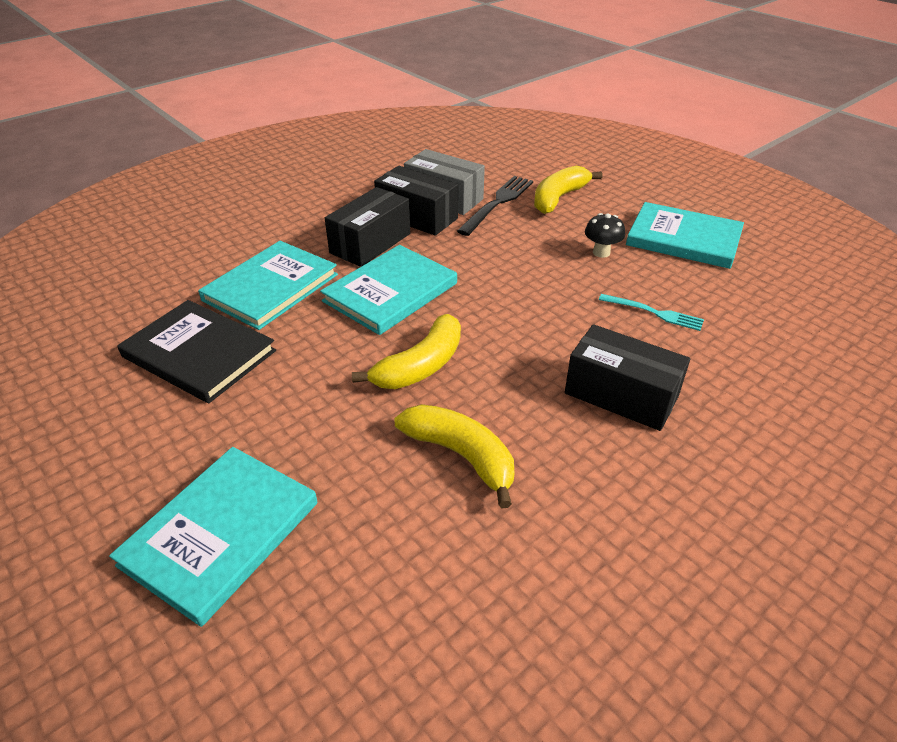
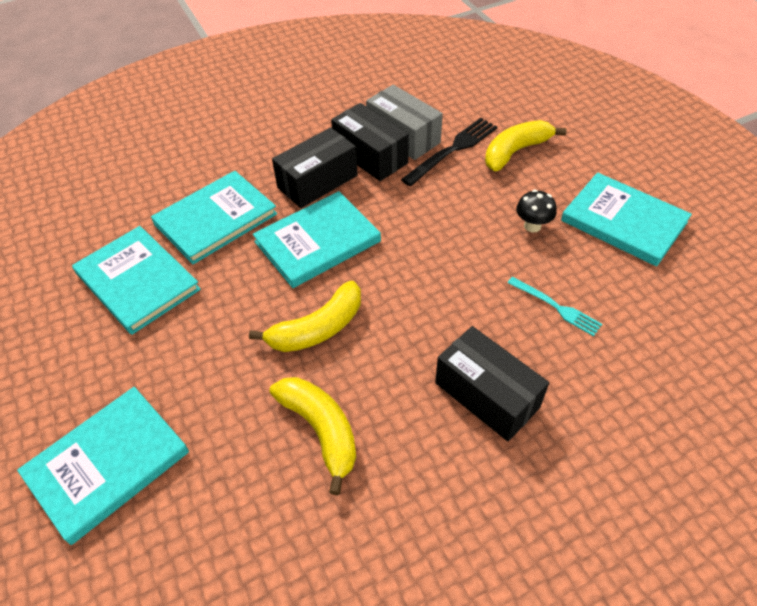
camera: 15 degrees right, 10 degrees up
black book [117,300,276,403] -> turquoise book [72,226,201,335]

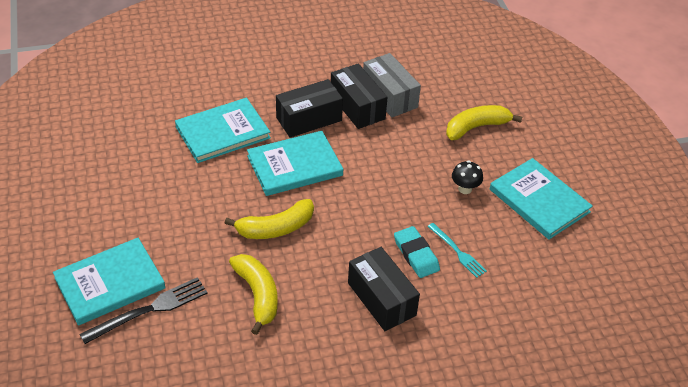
camera: 10 degrees right, 5 degrees down
turquoise book [72,226,201,335] -> none
black fork [401,118,498,186] -> black fork moved to [80,277,208,344]
none -> turquoise eraser [394,226,440,278]

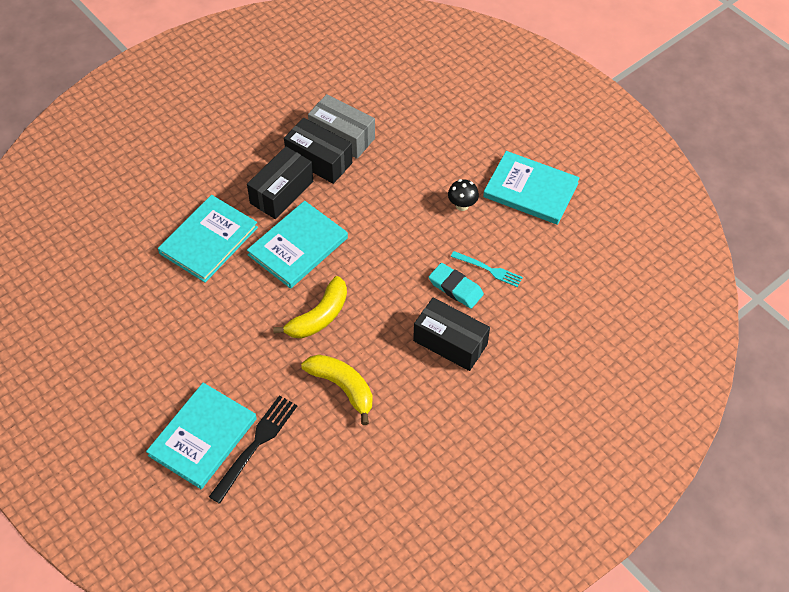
camera: 25 degrees left, 10 degrees up
yellow banana [446,105,522,140] -> none

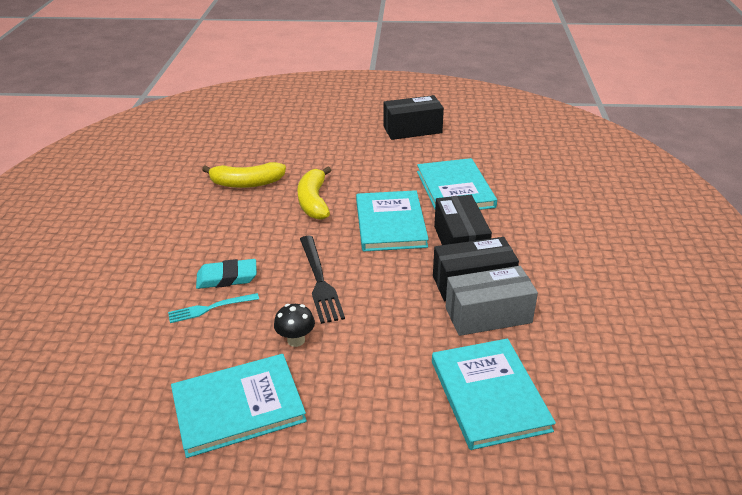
camera: 135 degrees right, 20 degrees down
turquoise book [146,383,257,489] -> turquoise book moved to [432,339,556,450]
black fork [209,395,297,504] -> black fork moved to [300,236,345,324]
black box [413,297,490,371] -> black box moved to [383,95,444,140]

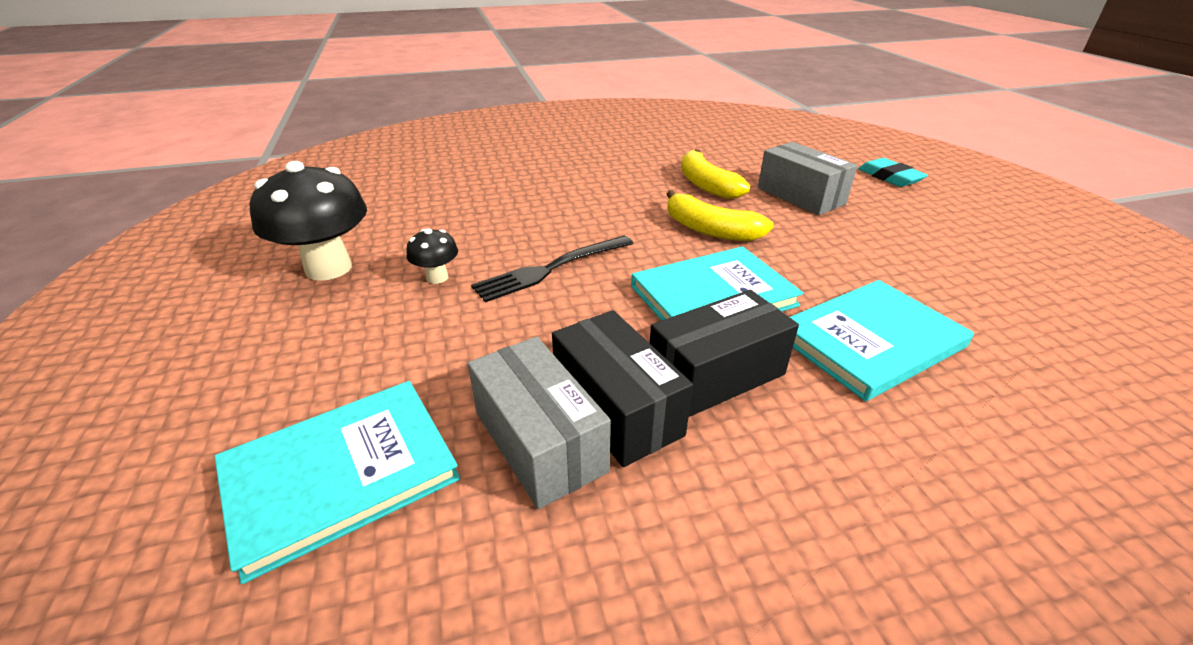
camera: 70 degrees right, 0 degrees up
turquoise fork [168,293,259,323] -> none
turquoise book [171,354,307,458] -> black mushroom [250,161,367,281]
turquoise eraser [196,259,257,289] -> turquoise eraser moved to [858,158,928,187]
yellow banana [297,166,331,220] -> yellow banana turned 120 degrees counterclockwise [666,190,774,241]
black box [383,95,444,140] -> none
none -> grey box [758,142,858,215]

